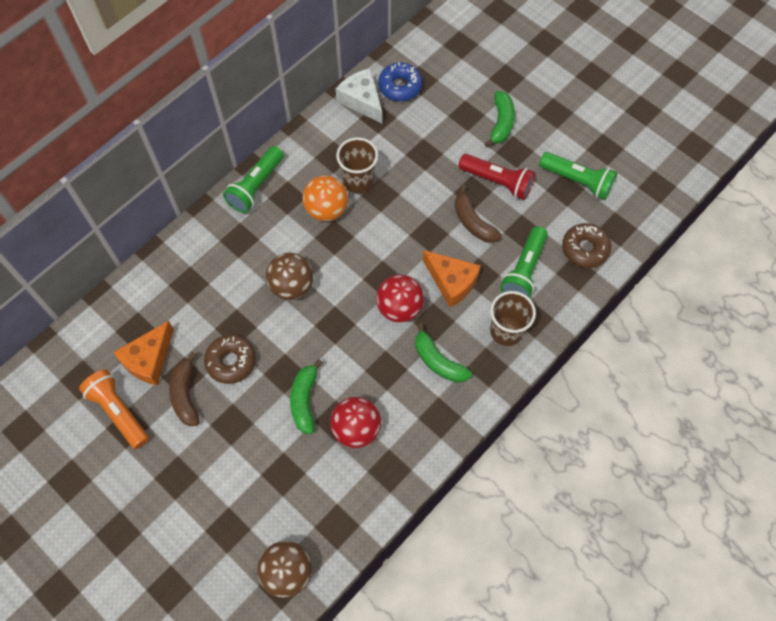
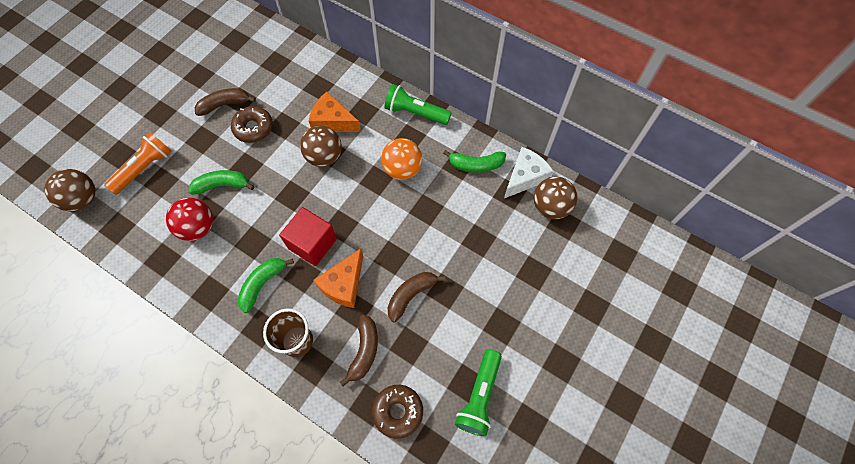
camera: 80 degrees right, 0 degrees up
orange flashlight [79,369,149,449] -> orange flashlight moved to [104,132,172,195]
orange cheese [113,321,174,385] -> orange cheese moved to [309,92,361,132]
brown cup [336,137,378,193] -> none
red ball [376,275,424,323] -> red cube [279,207,337,266]
blue donut [378,62,423,101] -> brown ball [534,177,577,219]
red flashlight [458,154,536,200] -> none
green banana [484,91,515,147] -> green banana moved to [443,150,506,173]
green flashlight [500,226,548,298] -> brown banana [340,314,378,387]

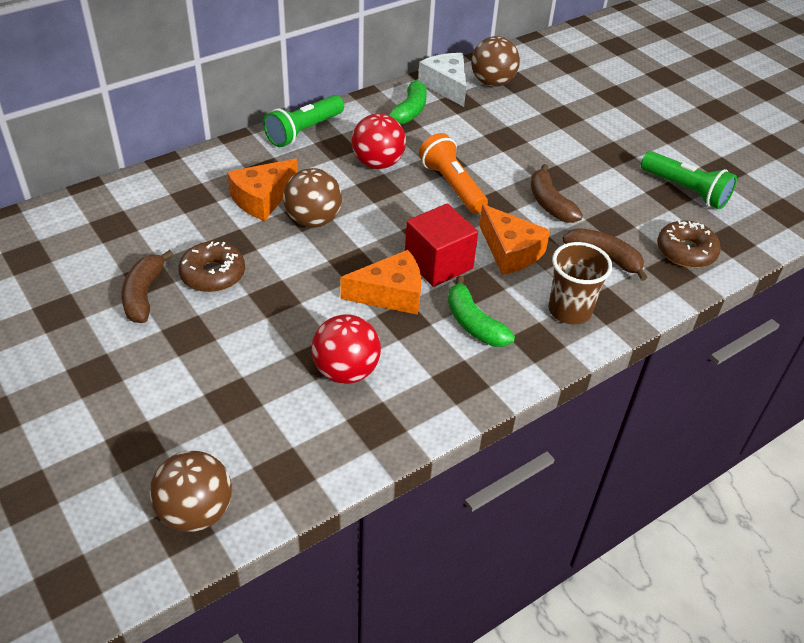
camera: 70 degrees left, 20 degrees down
orange flashlight [104,132,172,195] -> orange flashlight moved to [419,133,488,214]
green banana [188,170,254,195] -> none
orange ball [381,138,422,180] -> red ball [351,114,406,169]
none -> orange cheese [340,250,421,315]

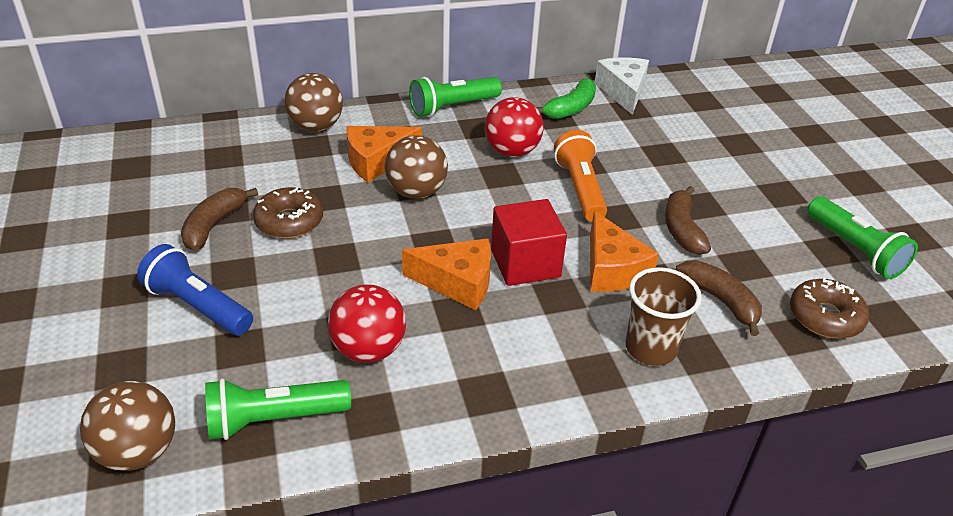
camera: 20 degrees right, 5 degrees down
green banana [448,276,515,347] -> none
brown ball [471,36,520,87] -> brown ball moved to [284,73,343,131]
none -> blue flashlight [137,244,253,336]
none -> green flashlight [205,378,351,440]

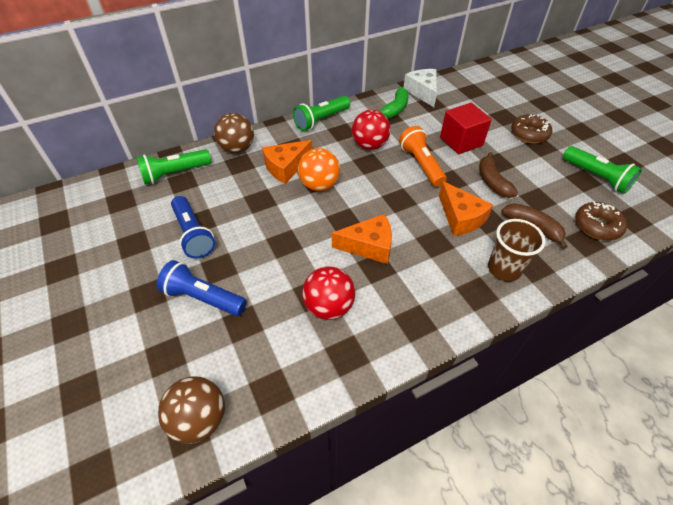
camera: 10 degrees left, 10 degrees up
brown banana [181,188,258,251] -> blue flashlight [171,196,215,259]
green flashlight [205,378,351,440] -> green flashlight moved to [136,149,211,185]
brown donut [253,187,323,239] -> brown donut moved to [511,114,552,143]
brown ball [385,135,448,199] -> orange ball [298,148,340,191]
red cube [491,199,567,286] -> red cube moved to [440,103,492,154]

